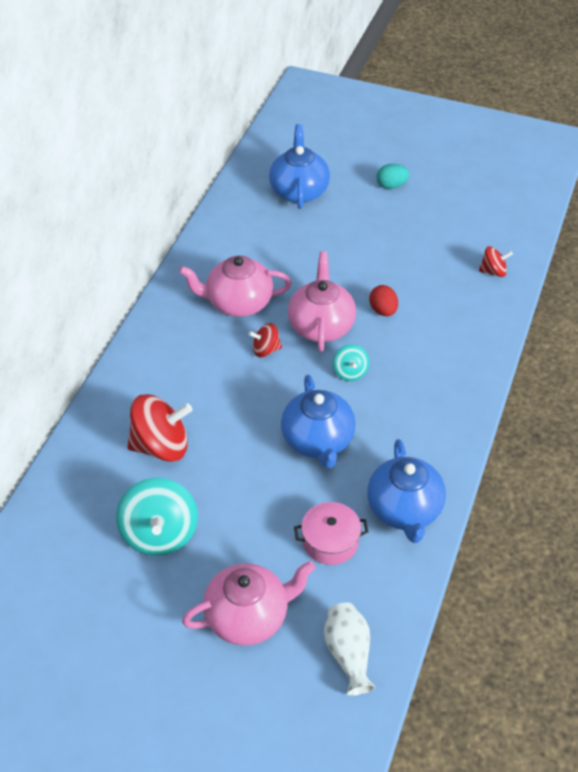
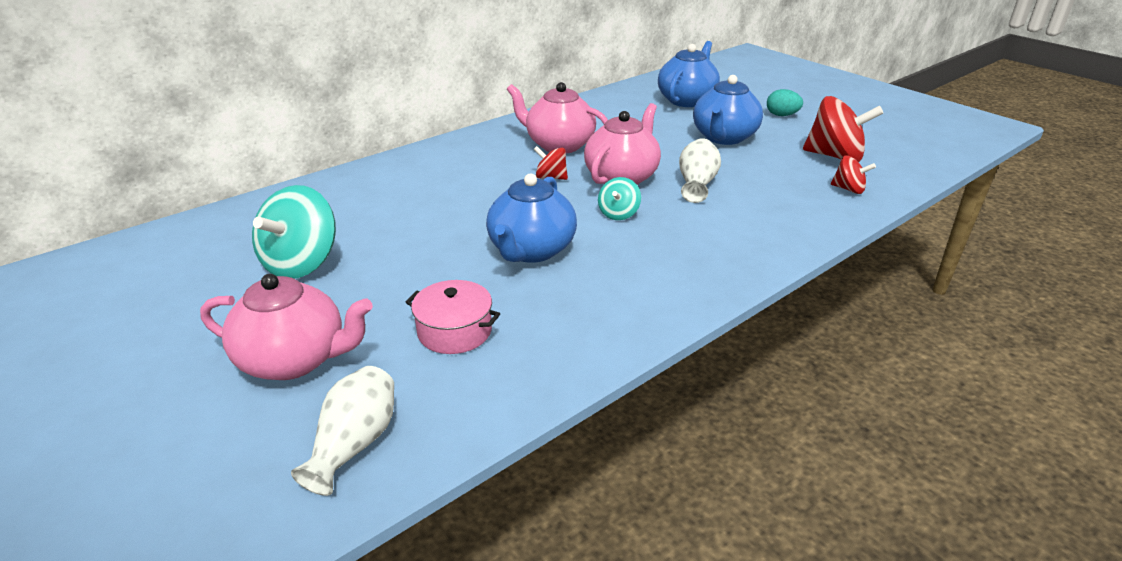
camera: 30 degrees right, 15 degrees down
red spinning top [128,394,193,462] -> red spinning top moved to [803,96,883,162]
blue teapot [367,439,446,543] -> blue teapot moved to [693,75,763,145]
red egg [369,285,398,316] -> white vase [679,138,721,203]

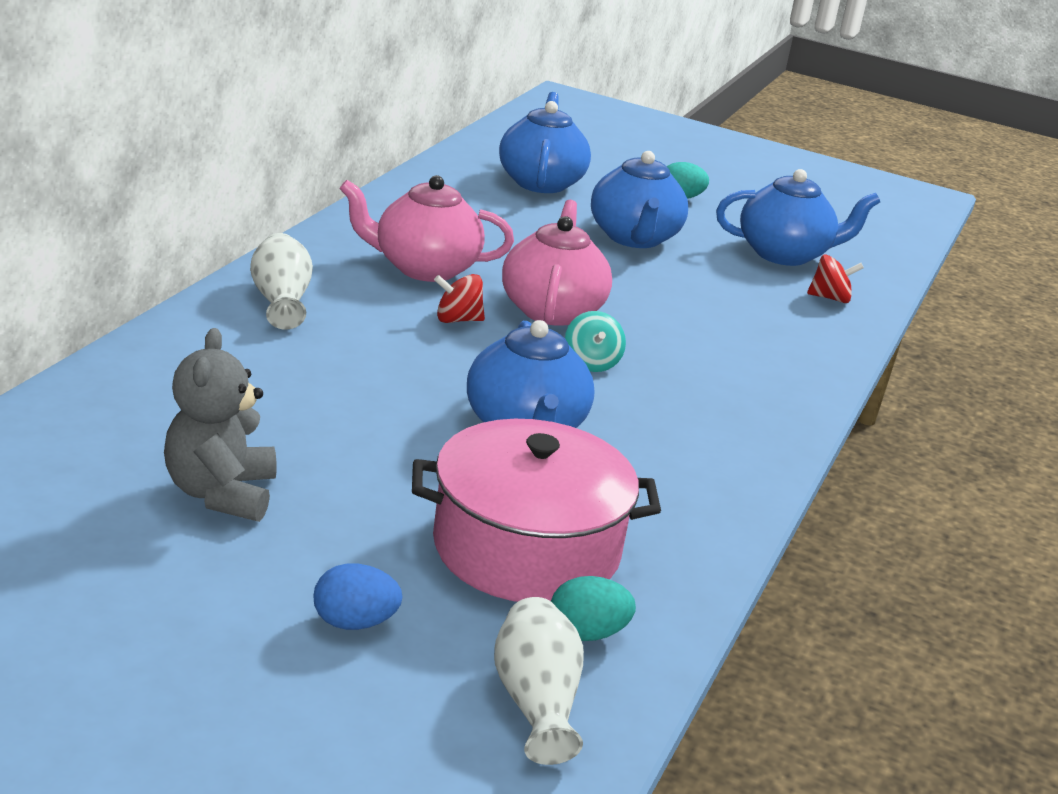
camera: 30 degrees left, 5 degrees down
pink teapot [200,274,373,380] -> blue egg [313,563,403,630]
turquoise spinning top [252,185,336,279] -> grey teddy bear [164,328,277,522]
pink pot [406,280,500,354] -> pink pot [412,419,661,602], size x1.84
white vase [679,138,721,203] -> white vase moved to [250,233,313,330]
red spinning top [803,96,883,162] -> blue teapot [716,169,880,266]
none -> turquoise egg [551,576,636,641]

